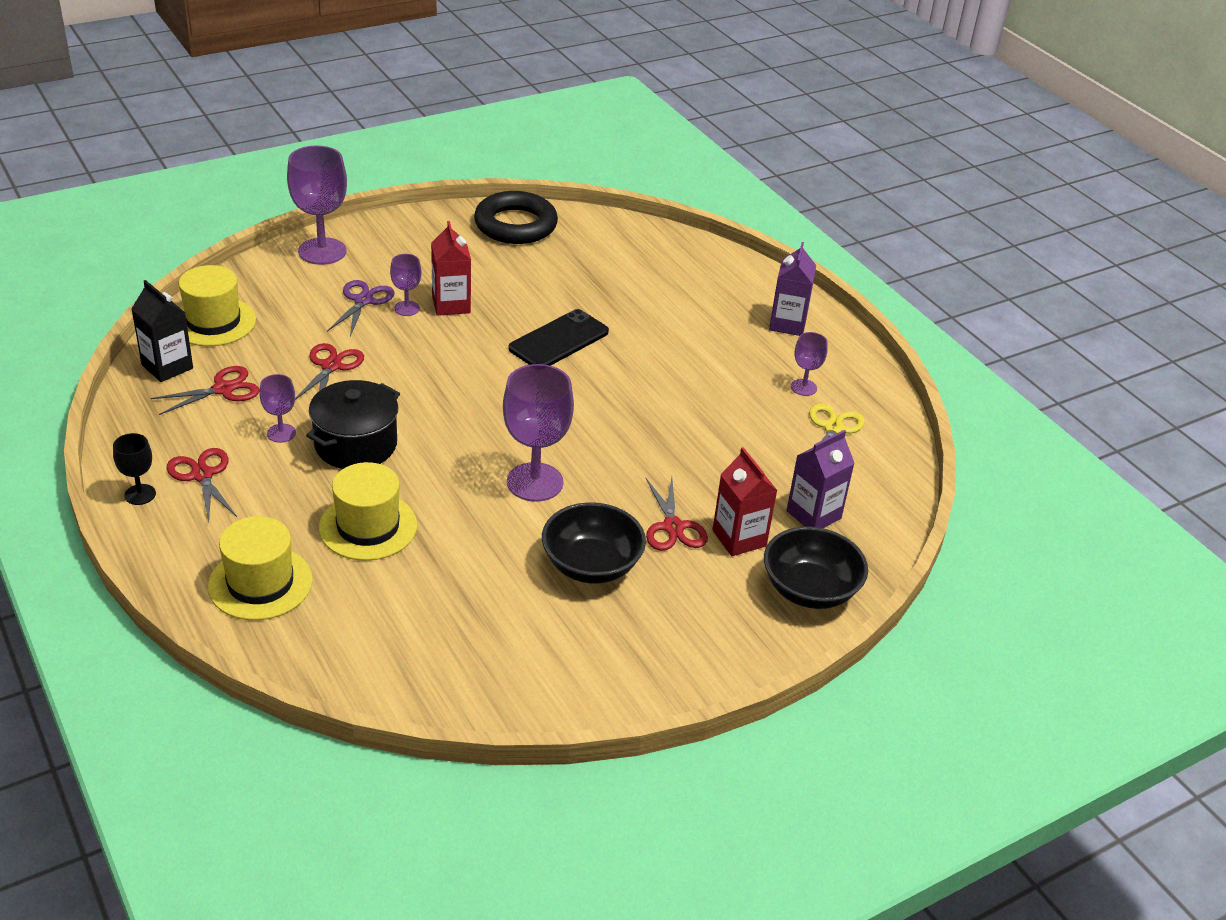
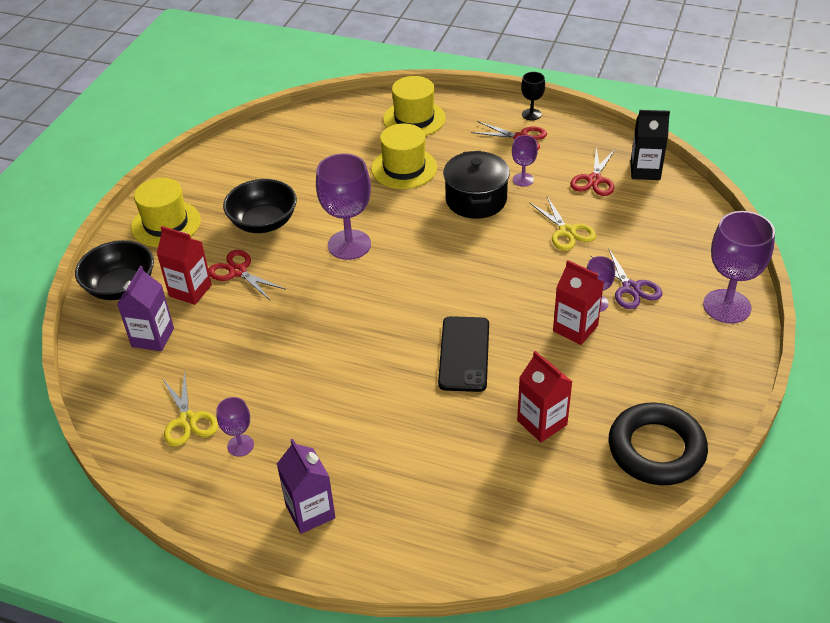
camera: 145 degrees right, 5 degrees up
yellow hat [179,265,256,346] -> yellow hat moved to [131,178,201,247]
red scissors [295,343,364,400] -> yellow scissors [530,196,596,250]
none -> red carton [517,351,572,442]

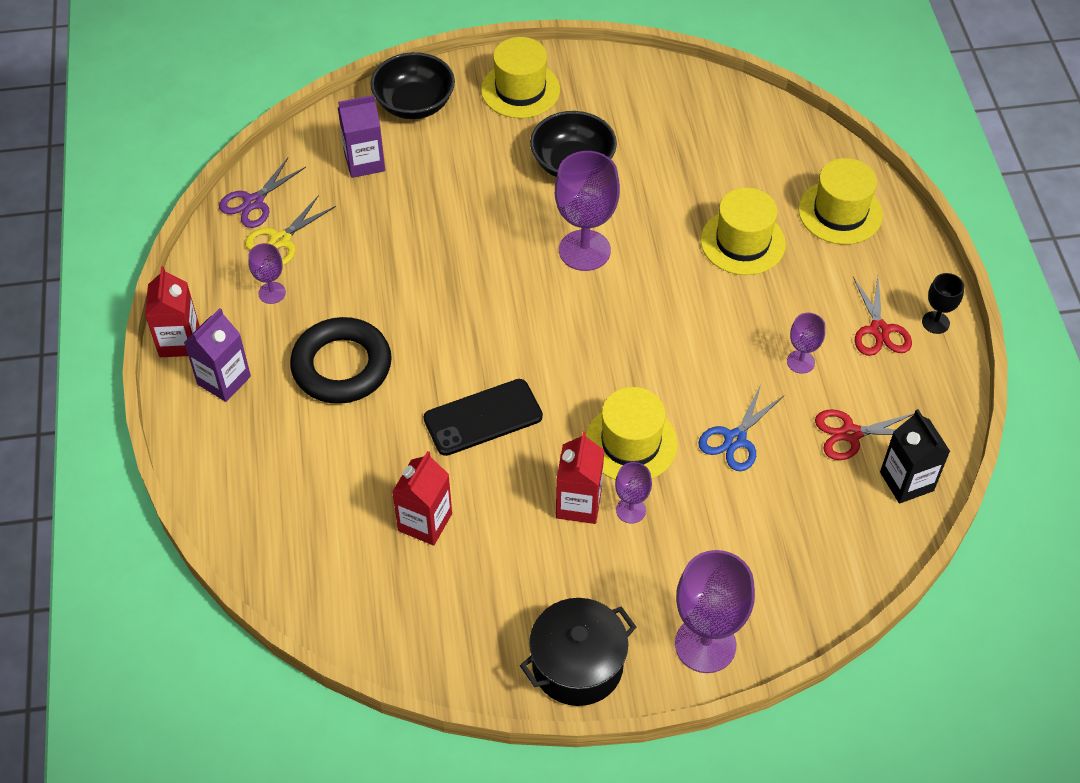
camera: 60 degrees right, 10 degrees up
red carton [157,226,212,305] -> red carton moved to [145,266,200,357]
red scissors [208,250,286,300] -> none
black pot [443,151,510,219] -> black pot moved to [520,598,636,706]
yellow scissors [530,196,596,250] -> blue scissors [698,385,784,471]
purple scissors [590,248,662,309] -> purple scissors moved to [219,158,306,228]
black ring [609,403,708,485] -> black ring moved to [290,317,392,404]
none -> yellow hat [586,387,678,480]

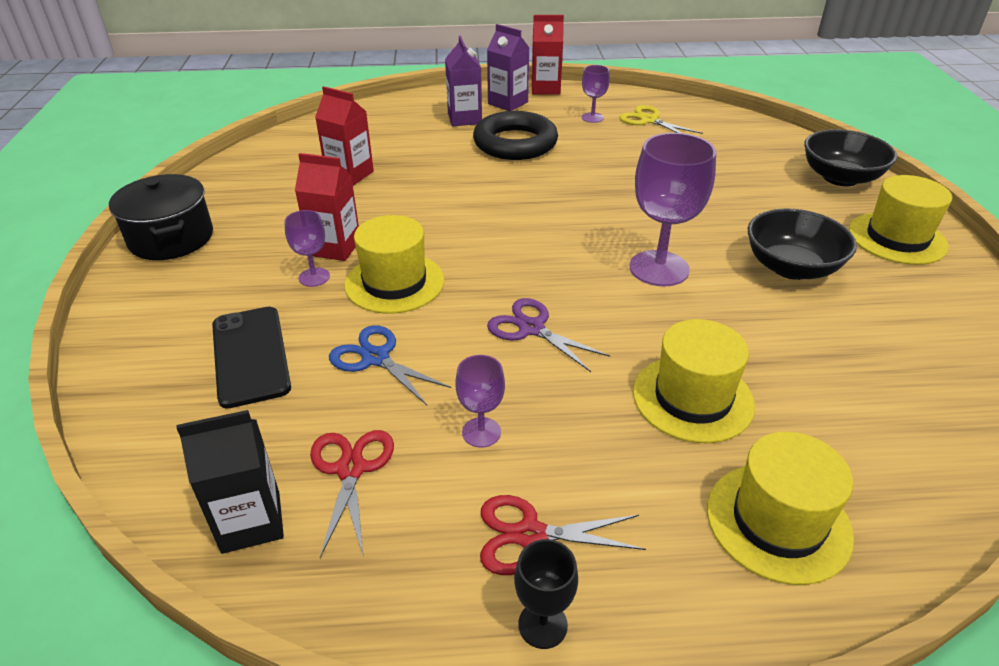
camera: 95 degrees right, 15 degrees down
purple scissors [219,158,306,228] -> purple scissors moved to [487,298,610,372]
purple carton [338,95,385,178] -> purple carton moved to [445,36,482,126]
black phone [424,379,543,456] -> black phone moved to [212,307,291,409]
purple goblet [675,550,755,673] -> none

